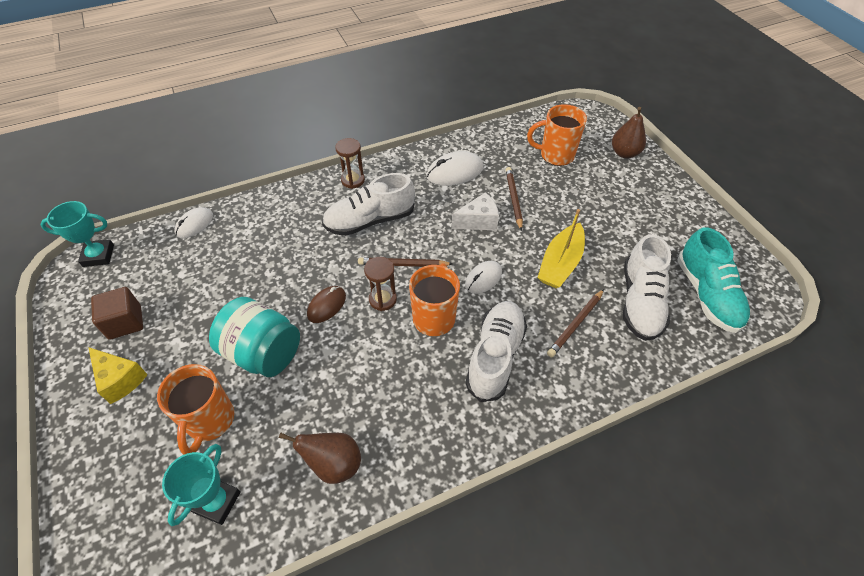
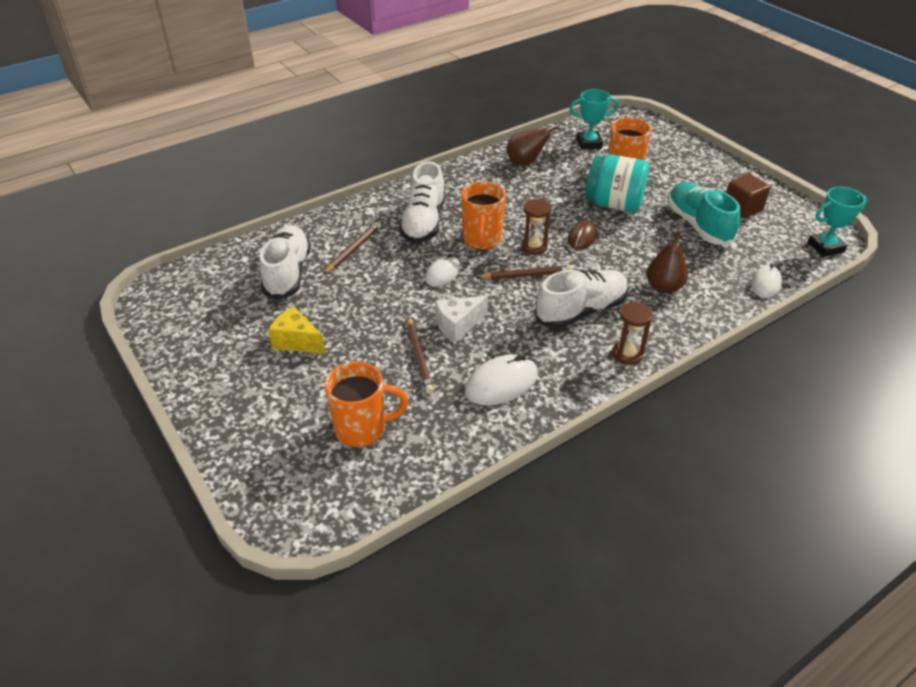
camera: 170 degrees right, 10 degrees down
yellow cheese [88,347,148,404] -> yellow cheese moved to [268,306,326,354]
turquoise trophy [162,444,241,526] -> turquoise trophy turned 75 degrees clockwise [569,89,619,149]
yellow boat [537,209,585,288] -> none
brown pear [612,107,646,158] -> brown pear moved to [646,230,688,294]
turquoise shoe [678,227,750,333] -> turquoise shoe moved to [668,182,741,245]

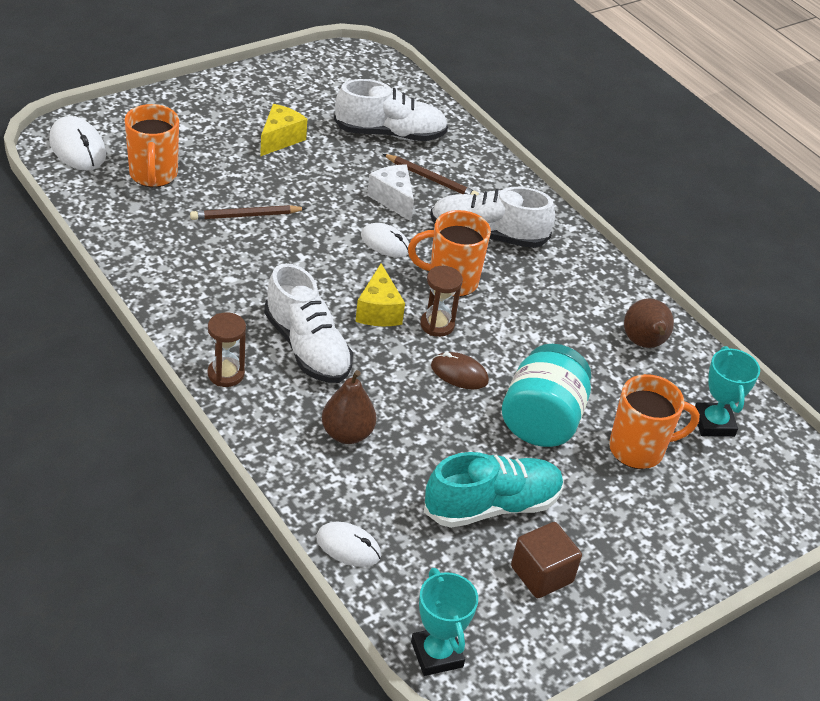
camera: 85 degrees right, 0 degrees up
white cheese [435,296,488,343] -> white cheese moved to [367,164,414,221]
white mouse [465,354,538,405] -> white mouse moved to [49,116,106,171]
brown pencil [476,265,573,280] -> yellow cheese [355,263,405,326]

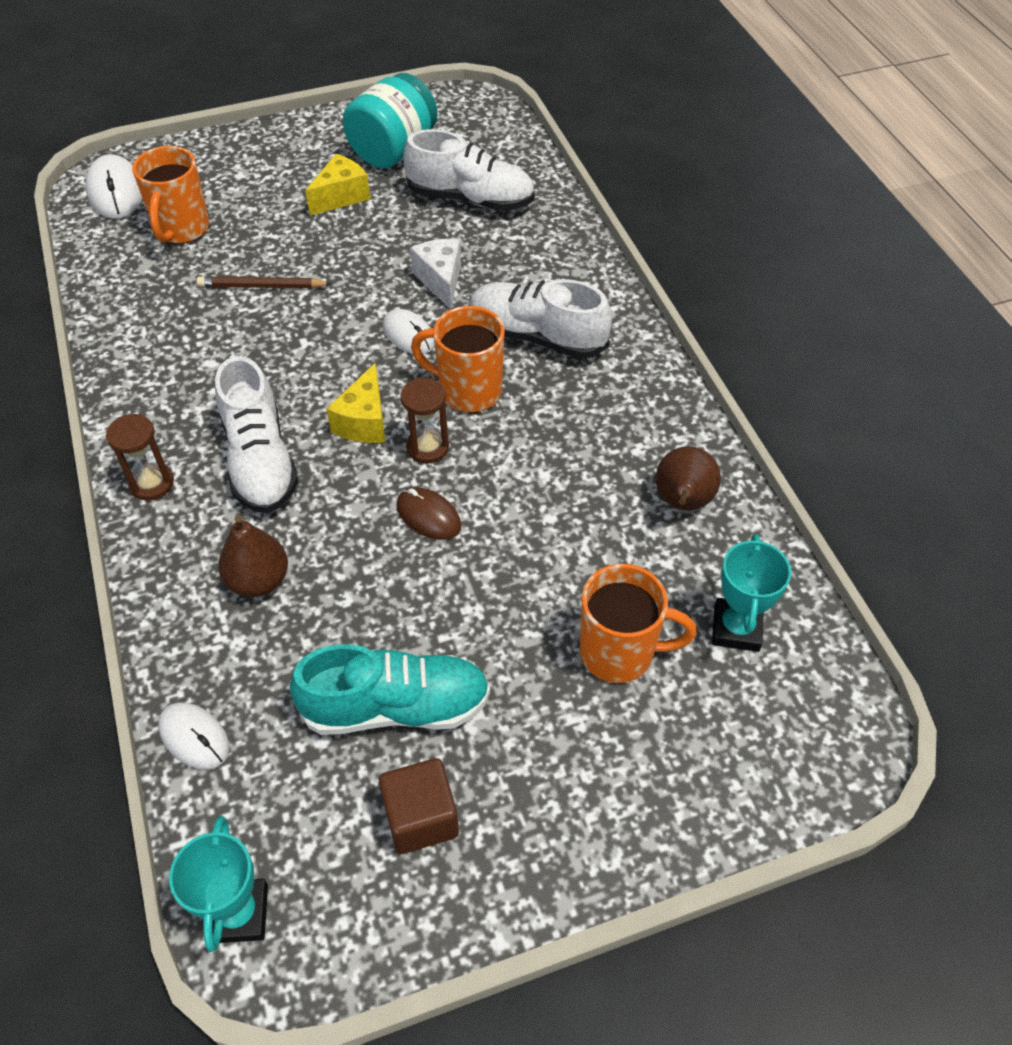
camera: 20 degrees right, 10 degrees up
brown pencil [383,154,479,196] -> none
turquoise jar [502,344,591,447] -> turquoise jar moved to [343,73,438,169]

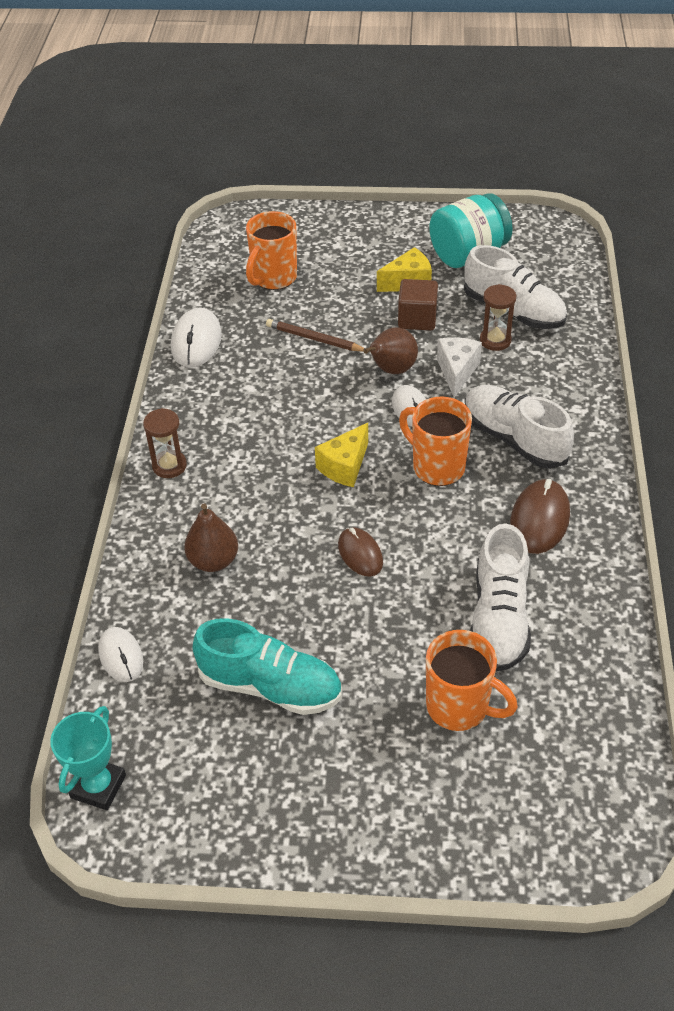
camera: 25 degrees right, 5 degrees down
white mouse [86,154,142,219] -> white mouse moved to [171,308,222,368]
white shoe [215,356,298,513] -> white shoe moved to [470,524,531,671]
brown cube [379,758,459,854] -> brown cube moved to [398,279,438,330]
brown hourglass [400,378,449,463] -> brown hourglass moved to [480,284,517,351]
brown pear [656,446,721,510] -> brown pear moved to [364,328,418,374]
turquoise trophy [712,534,791,652] -> none
none -> brown mouse [510,479,570,554]

